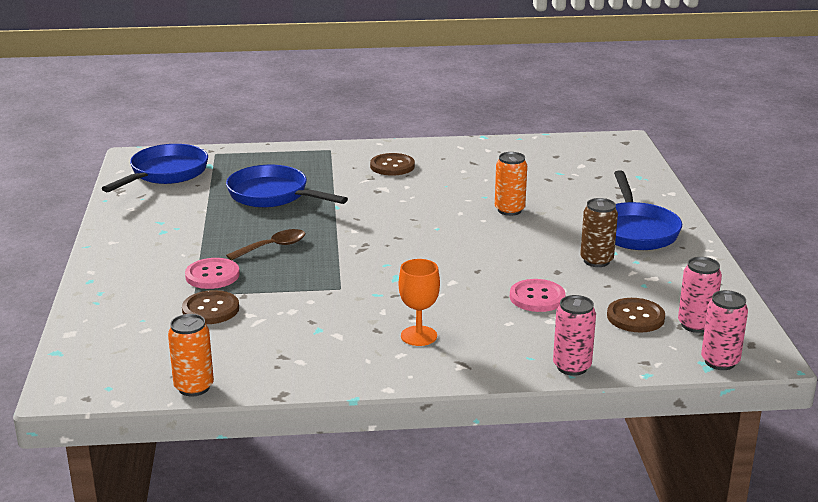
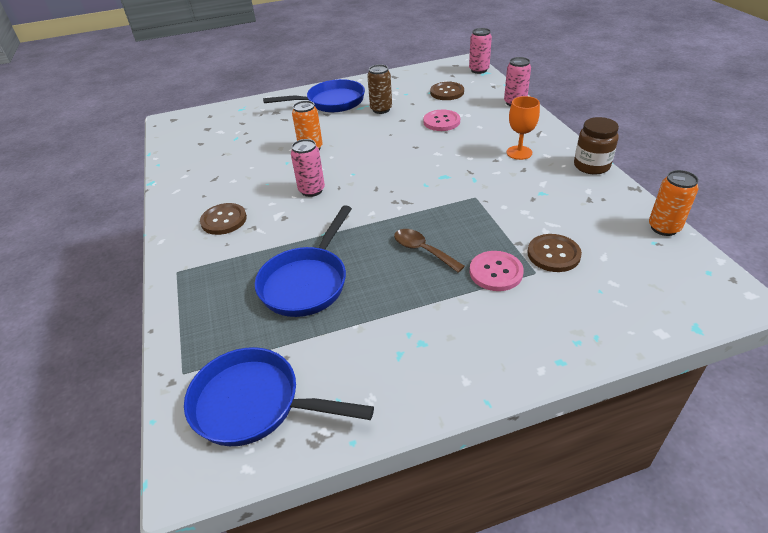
camera: 100 degrees left, 15 degrees up
pink can [678,257,722,333] -> pink can moved to [291,139,325,197]
none -> brown jar [574,117,619,174]

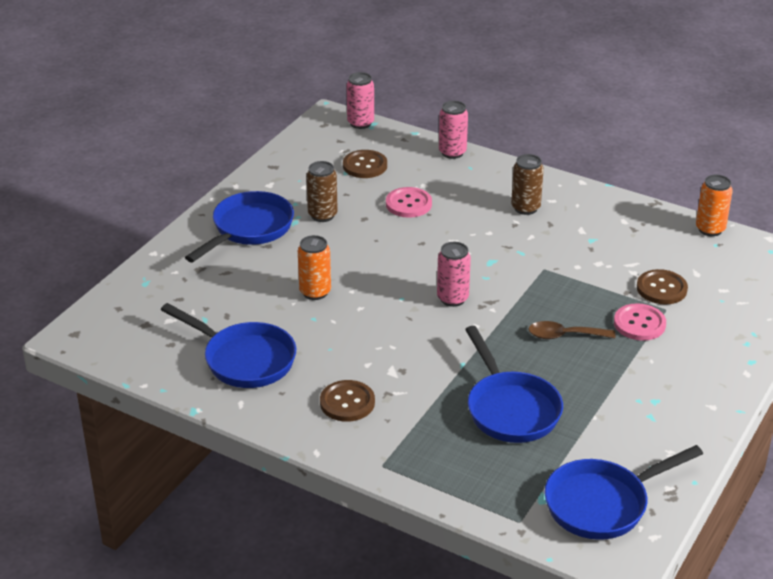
camera: 45 degrees left, 5 degrees down
pink can [291,139,325,197] -> pink can moved to [437,242,471,307]
orange goblet [507,96,540,160] -> brown can [511,154,544,215]
brown jar [574,117,619,174] -> none
none -> blue pan [161,303,296,388]

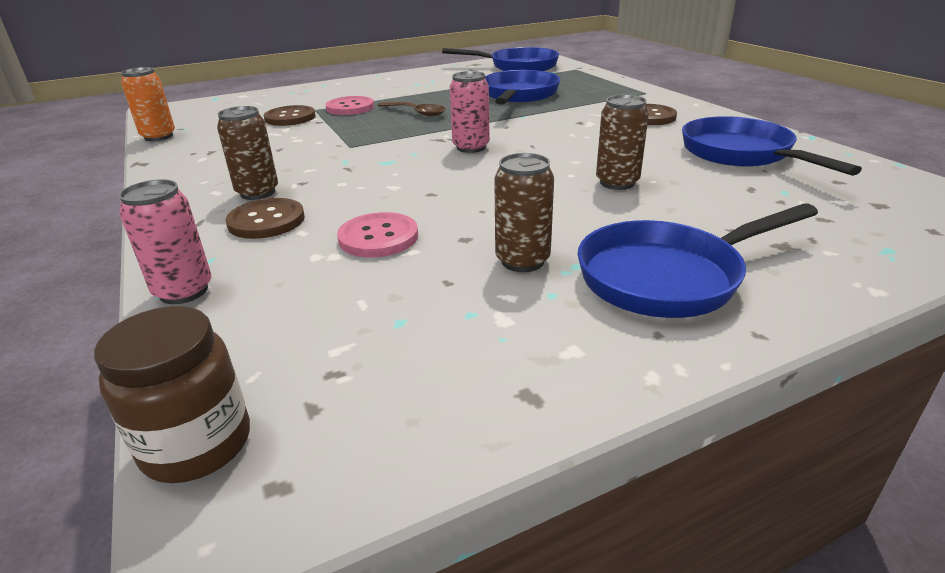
camera: 145 degrees left, 5 degrees down
orange can [298,235,331,300] -> brown can [596,95,649,190]
brown button [343,150,387,178] -> brown button moved to [225,198,305,239]
pink can [347,72,374,129] -> brown jar [94,306,250,483]

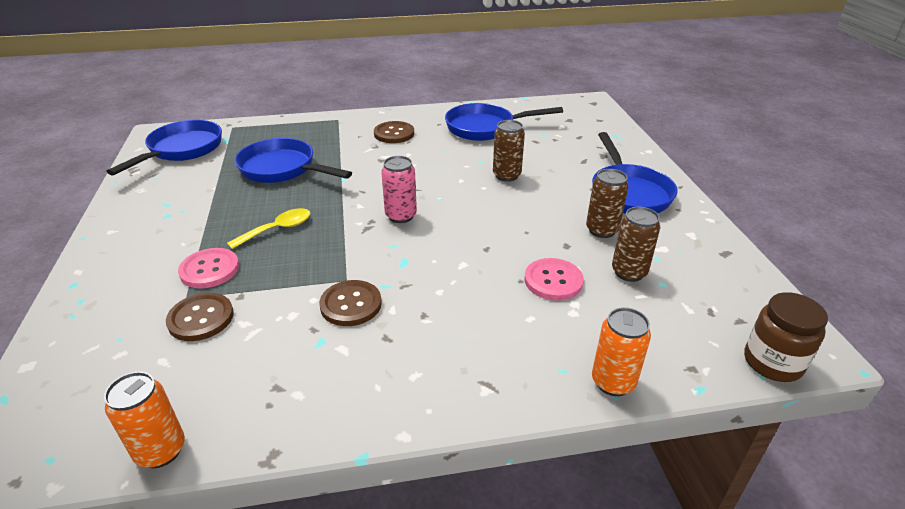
camera: 75 degrees left, 5 degrees up
pink can [119,179,212,304] -> orange can [592,307,651,396]
brown can [217,106,278,200] -> brown can moved to [612,207,660,282]
brown button [225,198,305,239] -> brown button moved to [319,280,382,326]
brown spoon [378,102,446,117] -> yellow spoon [227,208,310,249]

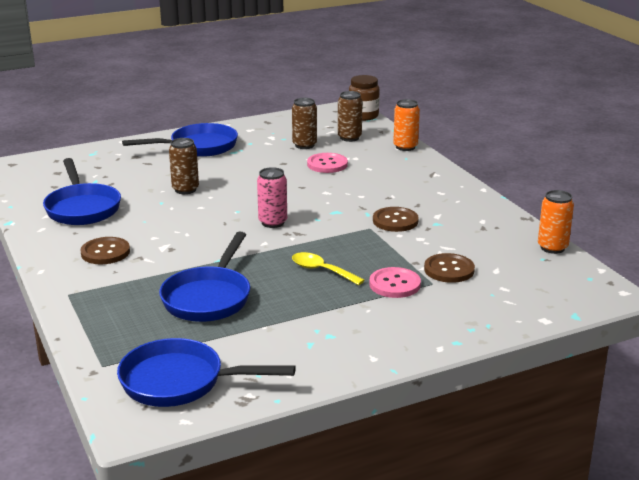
camera: 105 degrees left, 10 degrees down
brown can [586,169,629,238] -> brown can moved to [338,91,363,142]

